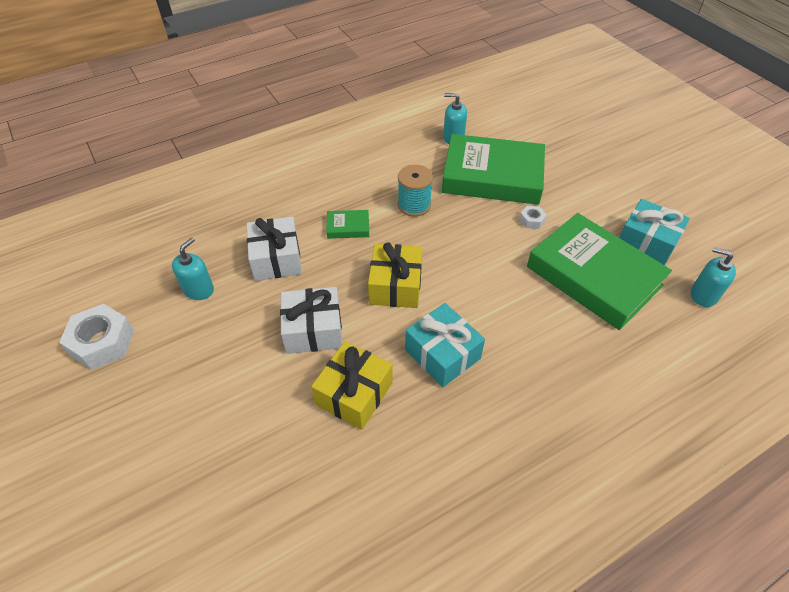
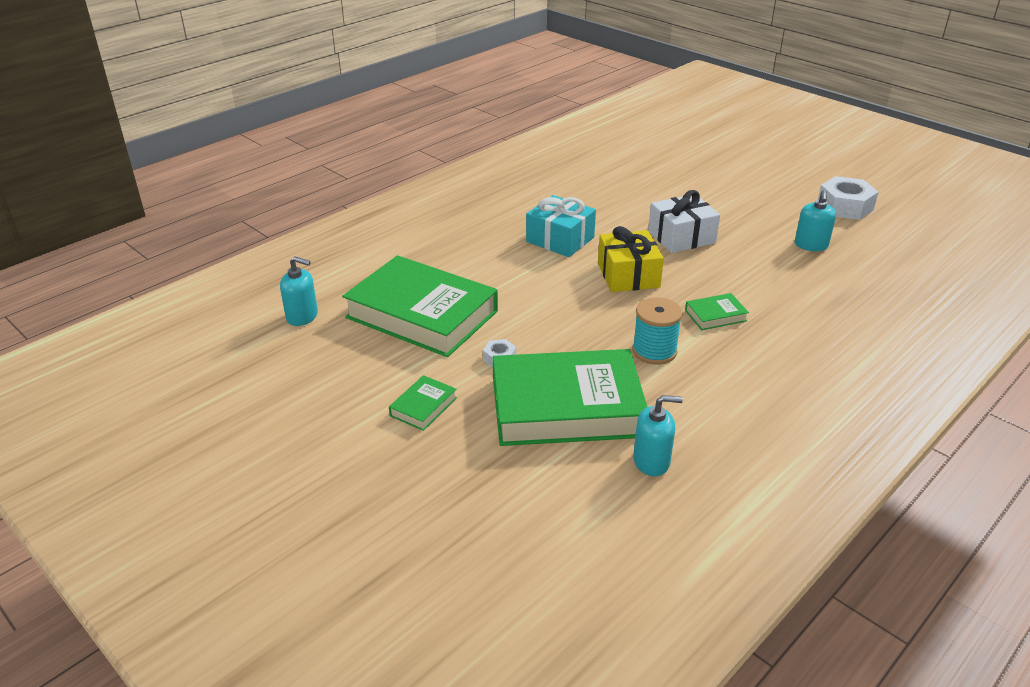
camera: 165 degrees right, 15 degrees down
white gift [247,217,302,281] -> none
yellow gift [311,341,393,430] -> none
turquoise gift [619,199,690,265] -> none
none -> green book [389,375,457,431]

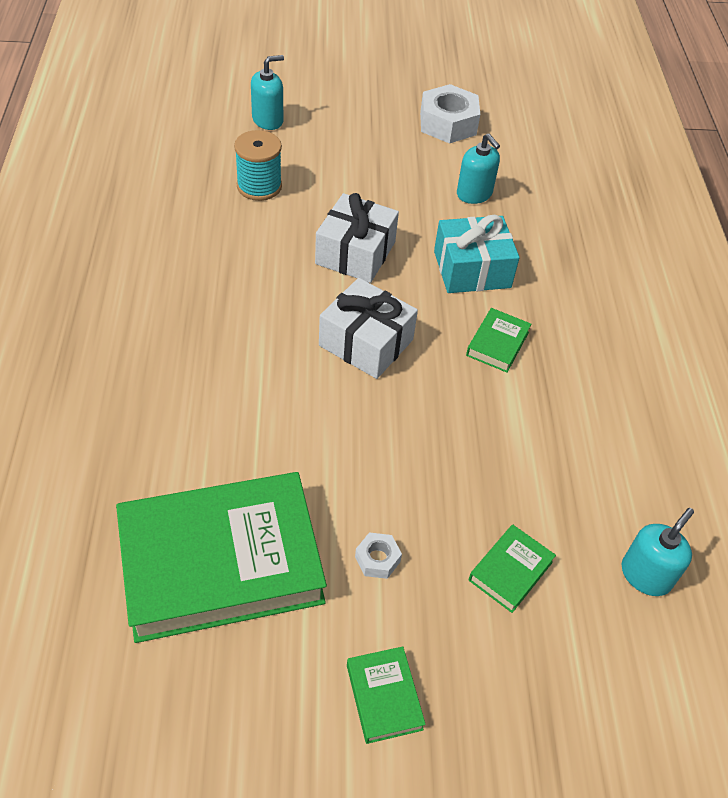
camera: 50 degrees left, 15 degrees up
turquoise soap dispenser [280,257,318,326] -> turquoise soap dispenser moved to [251,55,284,130]
green book [493,349,647,446] -> green book [468,524,556,613], size x0.41
turquoise gift [526,195,596,257] -> turquoise gift moved to [434,215,520,293]
yellow gift [598,226,664,292] -> white gift [319,278,418,379]
turquoise spool [632,297,683,365] -> turquoise spool moved to [234,130,282,201]

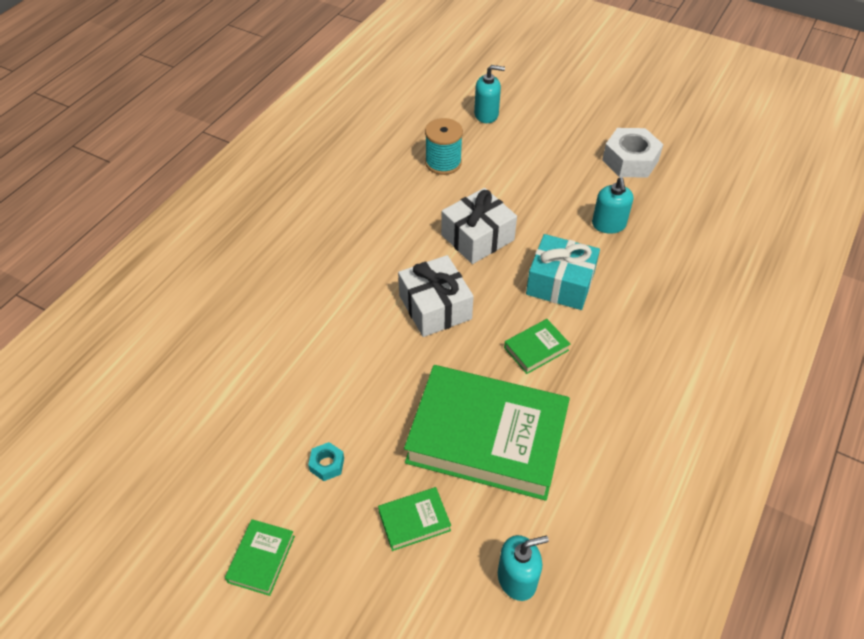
camera: 35 degrees right, 0 degrees up
green book [116,472,327,643] -> green book moved to [404,365,570,501]
white nut [355,532,402,579] -> turquoise nut [308,442,344,481]

